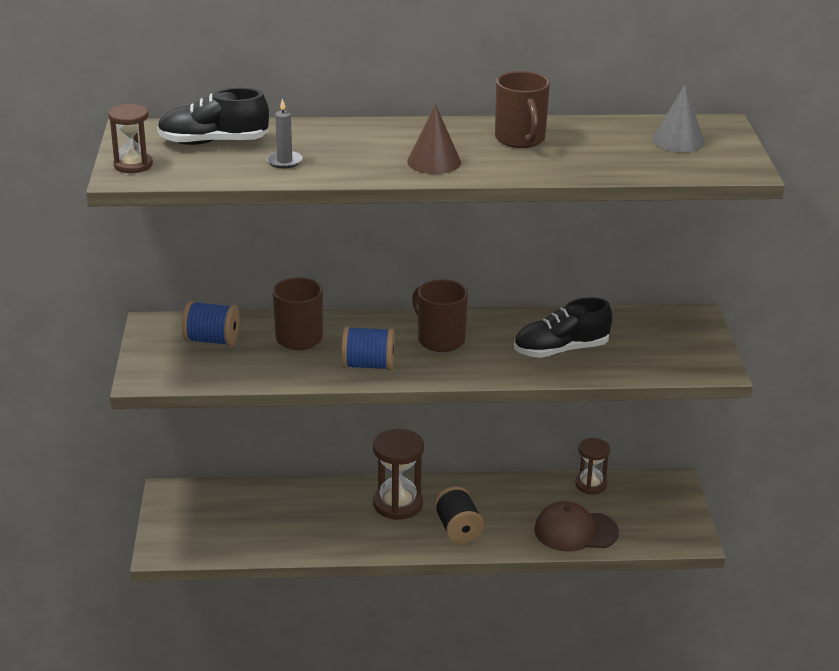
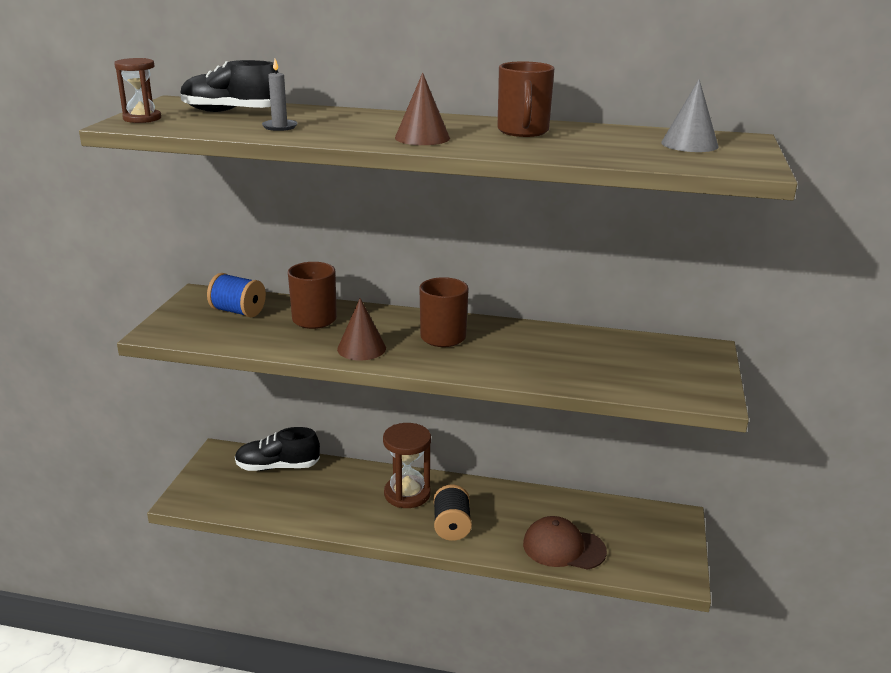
camera: 15 degrees right, 5 degrees down
blue spool [341,326,395,370] -> brown cone [337,298,386,360]
black shoe [514,298,612,358] -> black shoe moved to [235,427,320,471]
brown hourglass [575,438,610,494] -> none

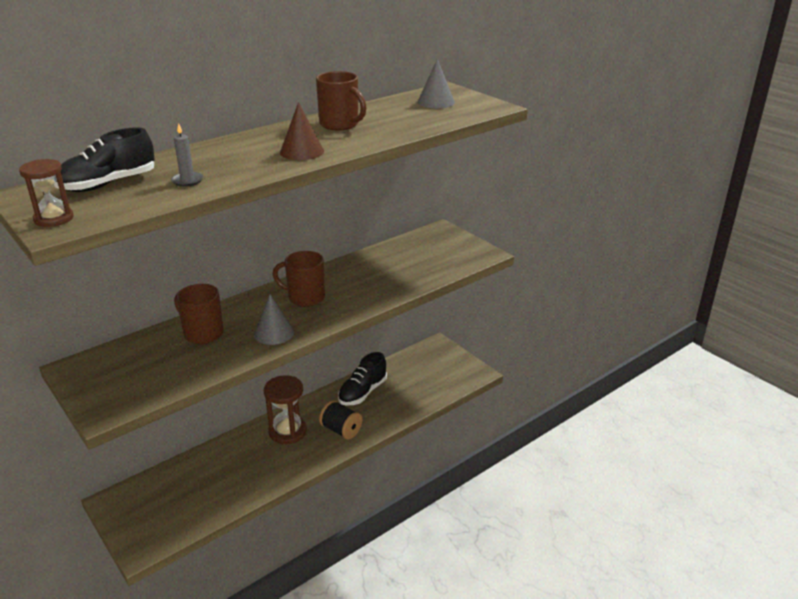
camera: 50 degrees left, 5 degrees up
blue spool [207,273,266,317] -> none
black shoe [235,427,320,471] -> black shoe moved to [338,352,387,405]
brown cone [337,298,386,360] -> grey cone [254,294,294,345]
brown cap [523,516,607,570] -> none

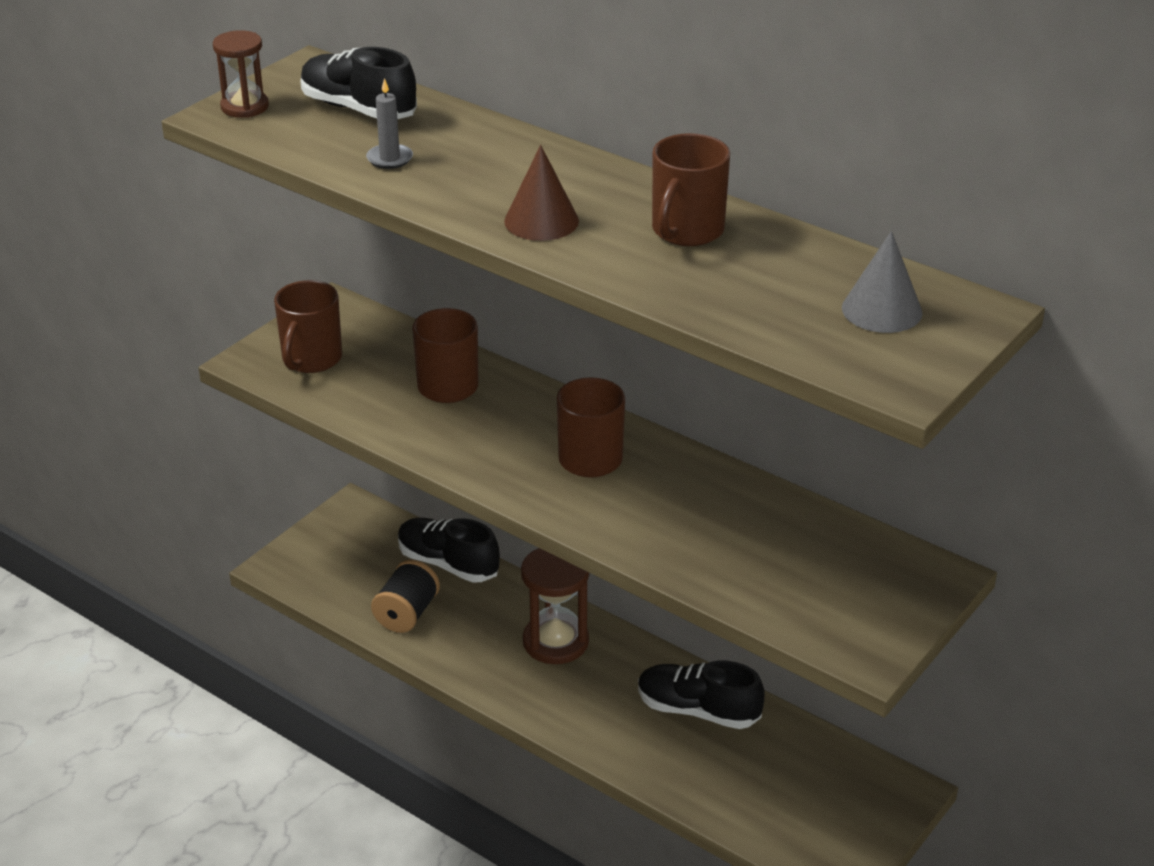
camera: 75 degrees right, 5 degrees up
grey cone [254,294,294,345] -> none
black spool [319,400,362,440] -> black spool moved to [371,560,440,633]
none -> brown mug [274,280,342,373]
none -> black shoe [398,518,500,583]

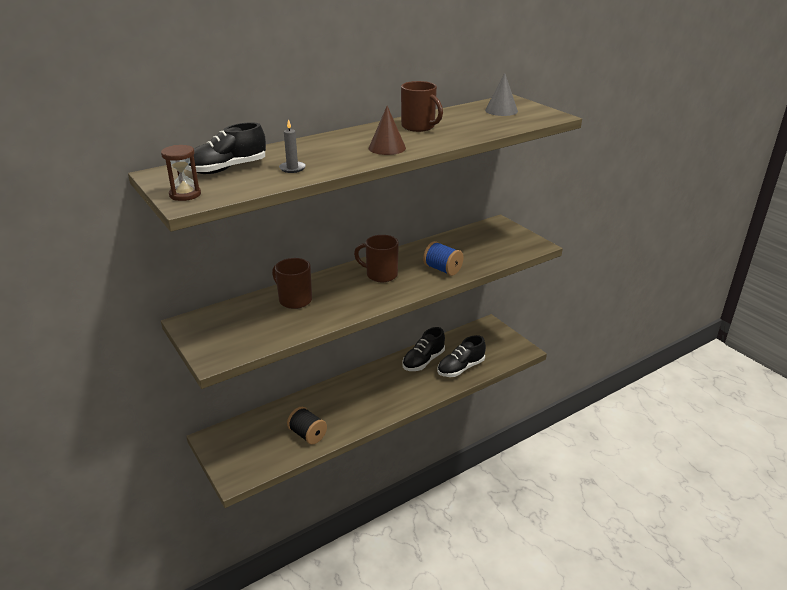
camera: 70 degrees left, 5 degrees down
brown mug [274,280,342,373] -> none
black shoe [398,518,500,583] -> black shoe moved to [437,335,486,377]
brown hourglass [521,548,589,664] -> none
none -> blue spool [423,241,464,276]

